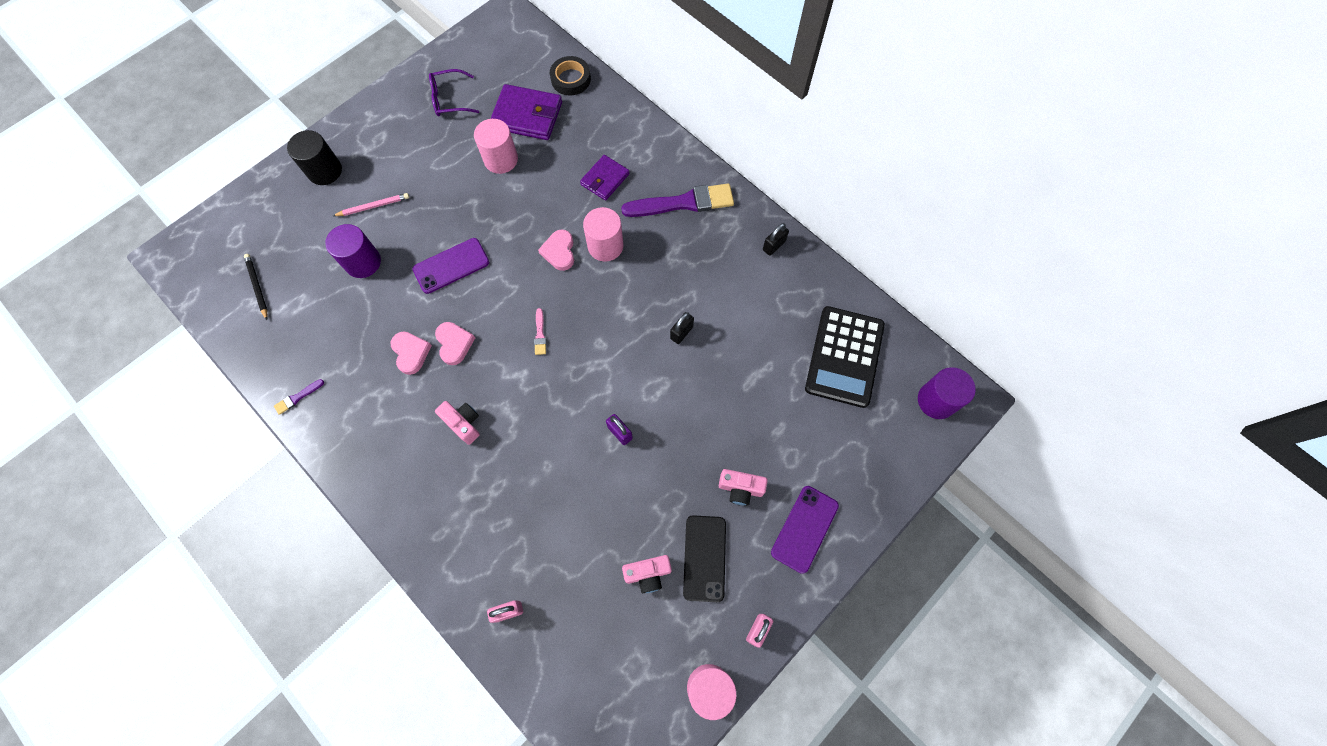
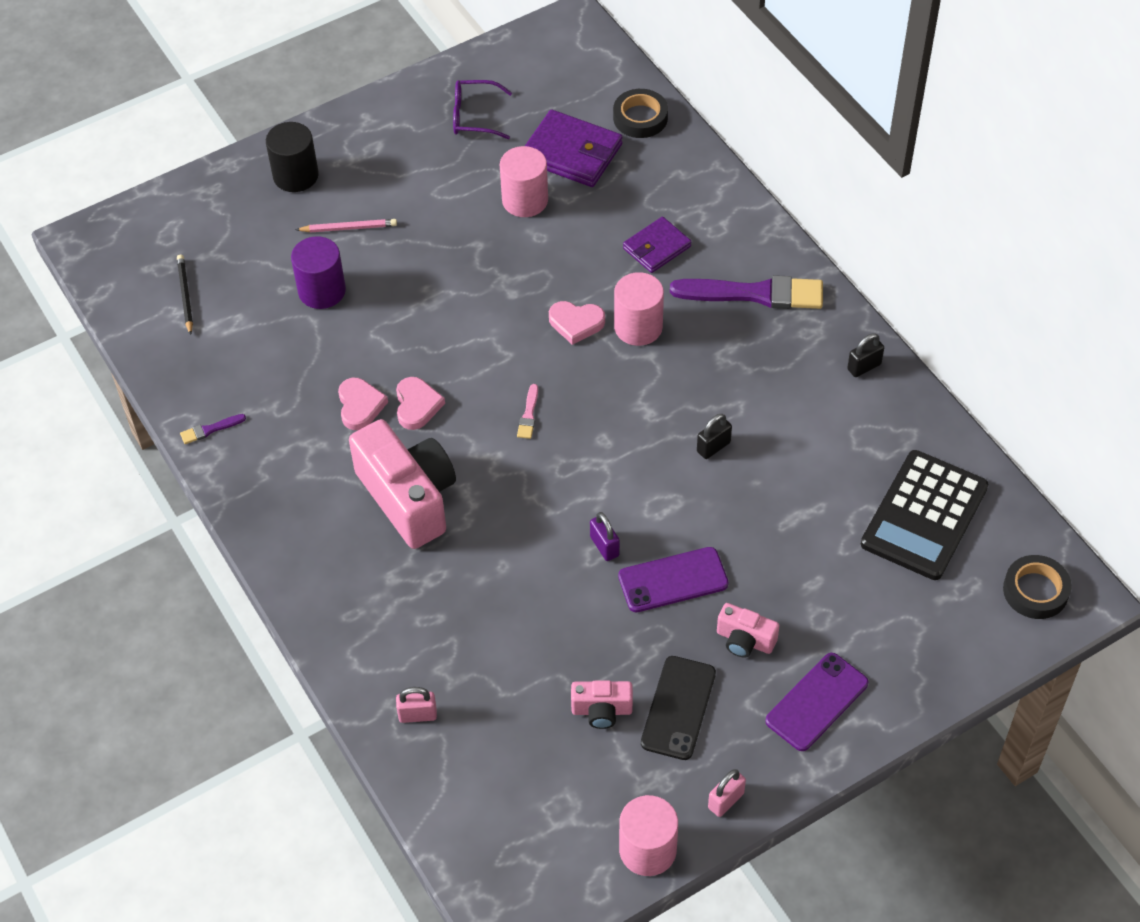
camera: 15 degrees right, 15 degrees down
purple phone [413,238,489,294] -> purple phone moved to [618,547,729,612]
pink camera [435,401,480,445] -> pink camera [349,419,456,549], size x2.08
pink heart [538,230,574,271] -> pink heart turned 90 degrees counterclockwise [549,301,605,345]
purple cylinder [918,367,976,419] -> black tape [1003,555,1072,619]

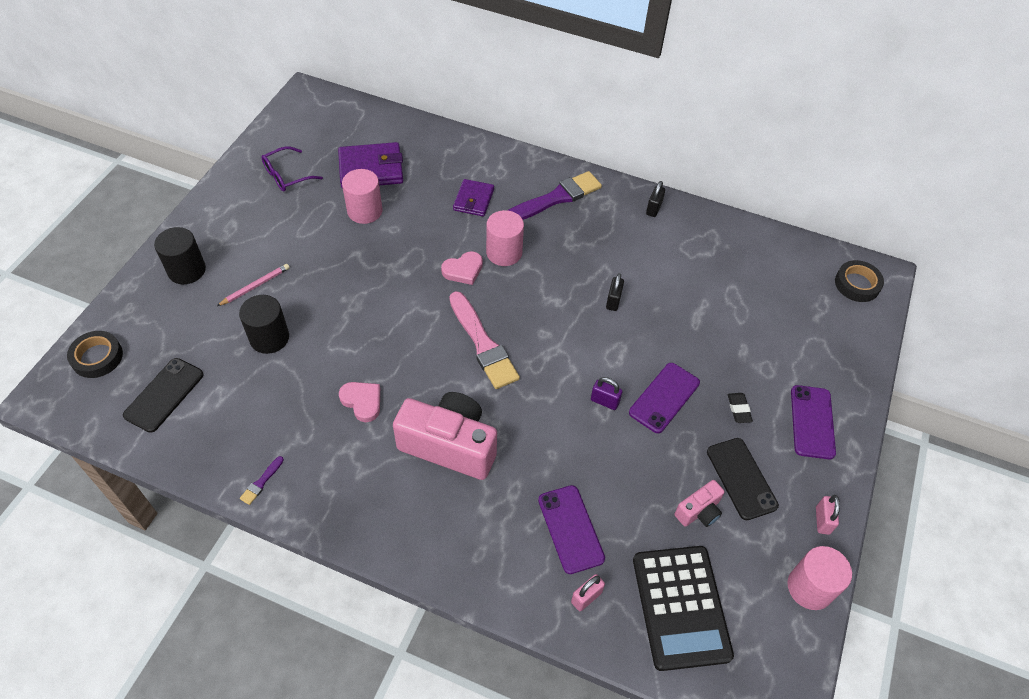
camera: 40 degrees left, 0 degrees up
black pencil [177,255,193,335] -> black phone [123,358,204,433]
purple cylinder [291,236,346,309] -> black cylinder [239,295,289,354]
pink heart [396,377,445,430] -> none
pink brush [517,384,538,439] -> pink brush [449,291,520,389], size x2.39
black tape [613,89,668,138] -> black tape moved to [67,331,123,378]
pink camera [717,603,780,658] -> black eraser [728,393,753,423]
black calculator [861,450,988,580] -> black calculator moved to [633,546,734,671]
none -> purple phone [538,485,605,574]

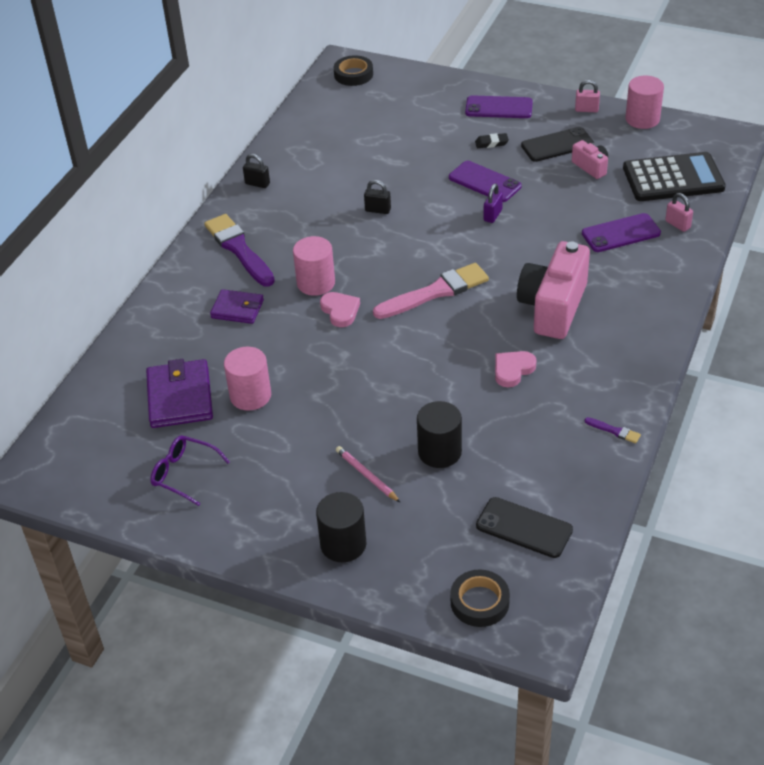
camera: 85 degrees left, 10 degrees down
purple glasses [261,146,323,192] -> purple glasses turned 150 degrees clockwise [150,435,230,506]

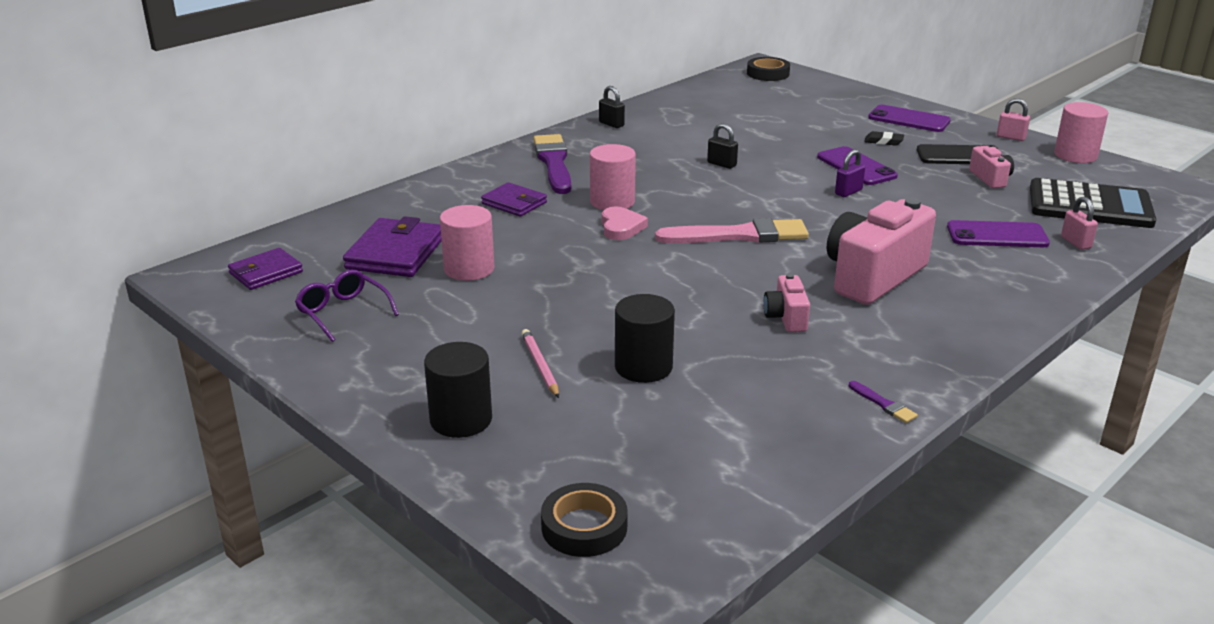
camera: 20 degrees right, 15 degrees down
black phone [476,497,573,558] -> none
pink heart [495,351,537,387] -> pink camera [764,273,810,332]
none -> purple wallet [228,248,303,290]

